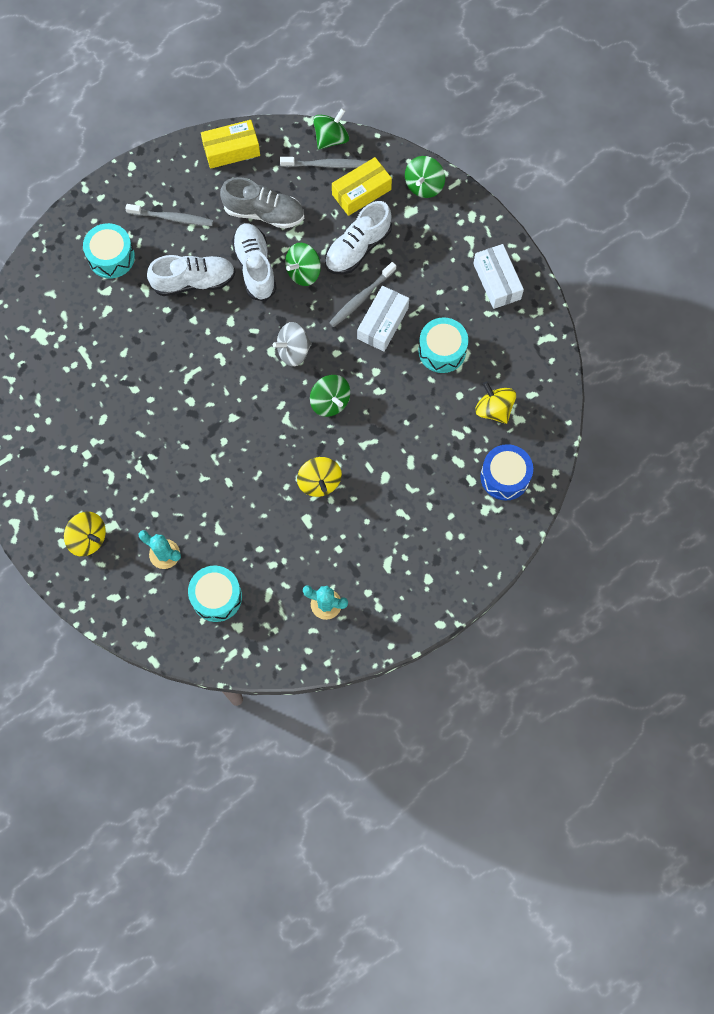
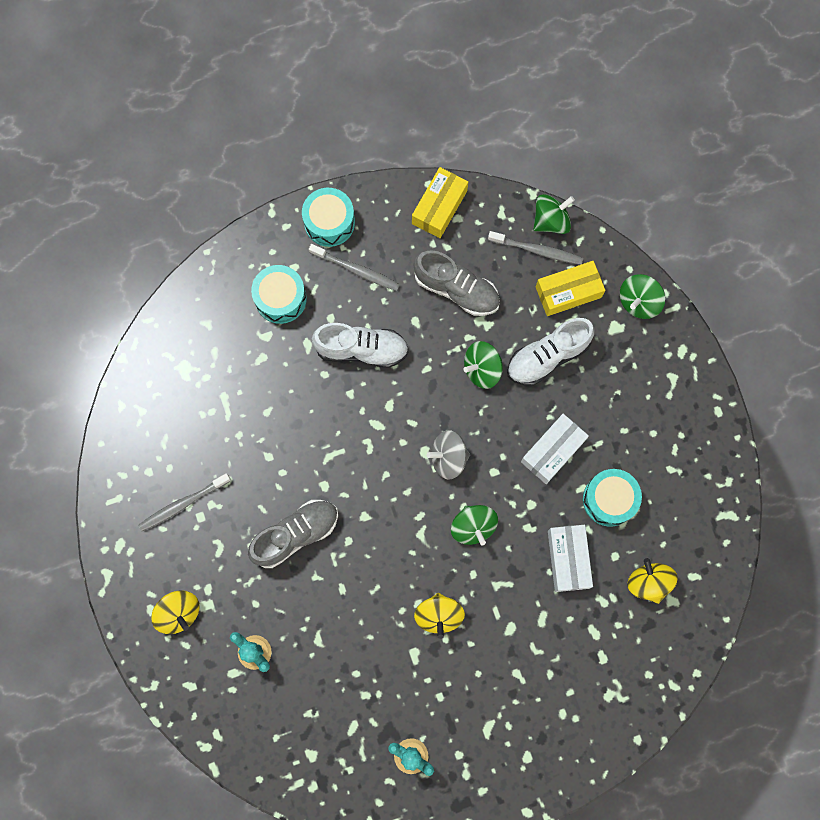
camera: 15 degrees right, 5 degrees up
turquoise drum [188,566,242,622] -> turquoise drum moved to [302,188,355,247]
yellow box [201,120,260,169] -> yellow box turned 60 degrees counterclockwise [412,167,468,238]
white shoe [231,223,277,301] -> none
grey toothbrush [329,262,396,327] -> grey toothbrush moved to [138,473,231,531]
white box [473,244,524,309] -> white box moved to [548,525,593,592]
blue drum [481,444,533,501] -> none
none -> grey shoe [248,500,338,568]

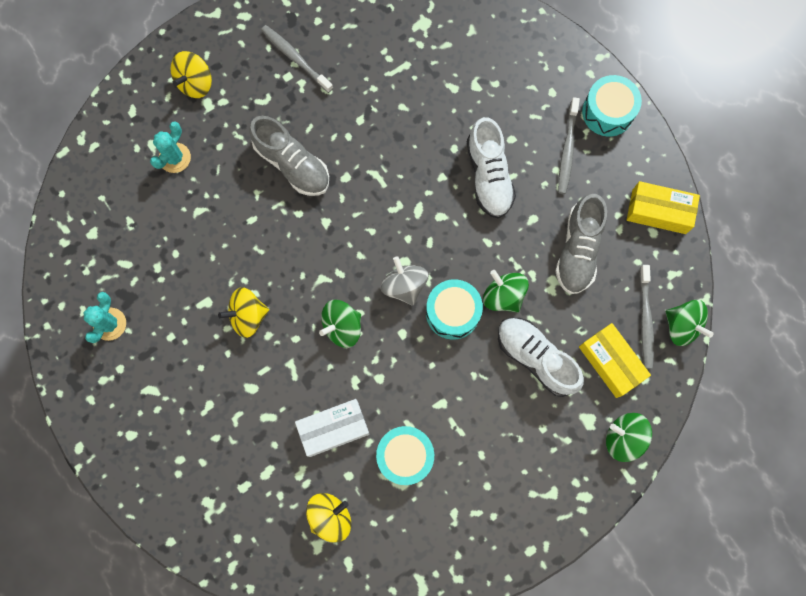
camera: 75 degrees right, 0 degrees up
turquoise drum [251,265,307,324] -> turquoise drum moved to [426,279,483,340]
white box [521,414,589,484] -> none

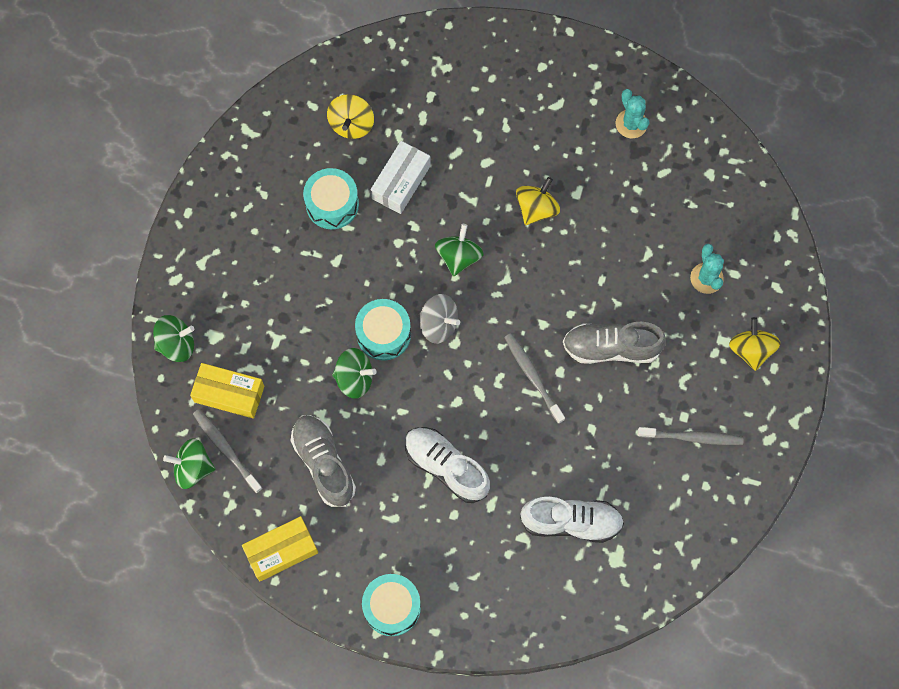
camera: 140 degrees right, 5 degrees down
white shoe [498,318,584,397] -> white shoe moved to [520,496,624,543]
grey toothbrush [558,97,580,194] -> grey toothbrush moved to [504,333,565,424]

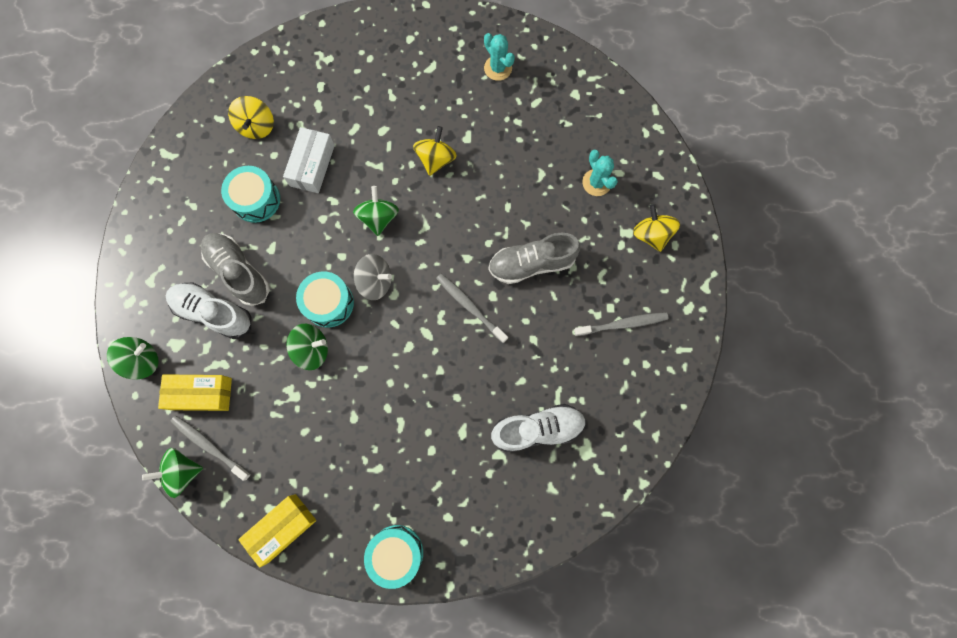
camera: 15 degrees left, 5 degrees up
grey shoe [291,415,356,507] -> grey shoe moved to [201,233,270,306]
white shoe [405,427,490,503] -> white shoe moved to [166,283,251,339]

